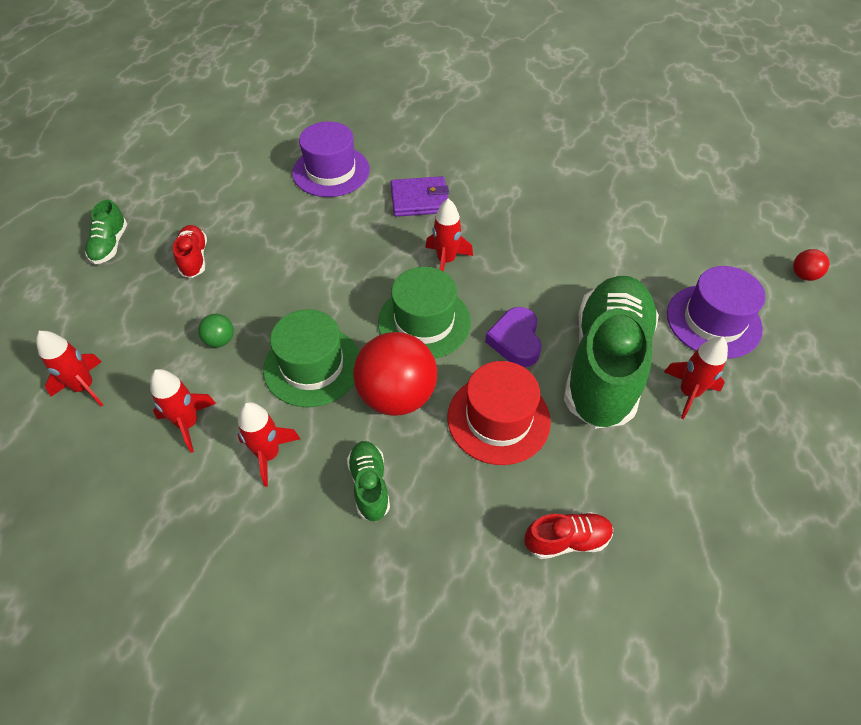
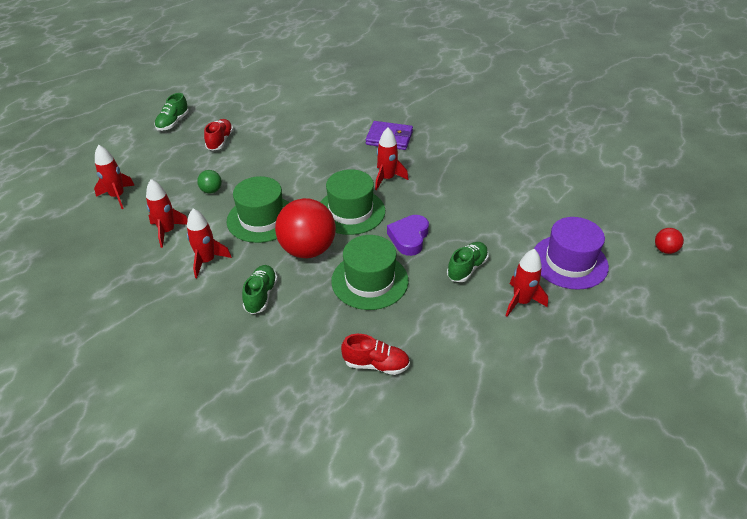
camera: 20 degrees right, 10 degrees down
purple hat [292,121,370,197] -> none
red hat [447,361,551,465] -> green hat [331,235,409,310]
green shoe [564,276,659,429] -> green shoe [447,242,489,282], size x0.42

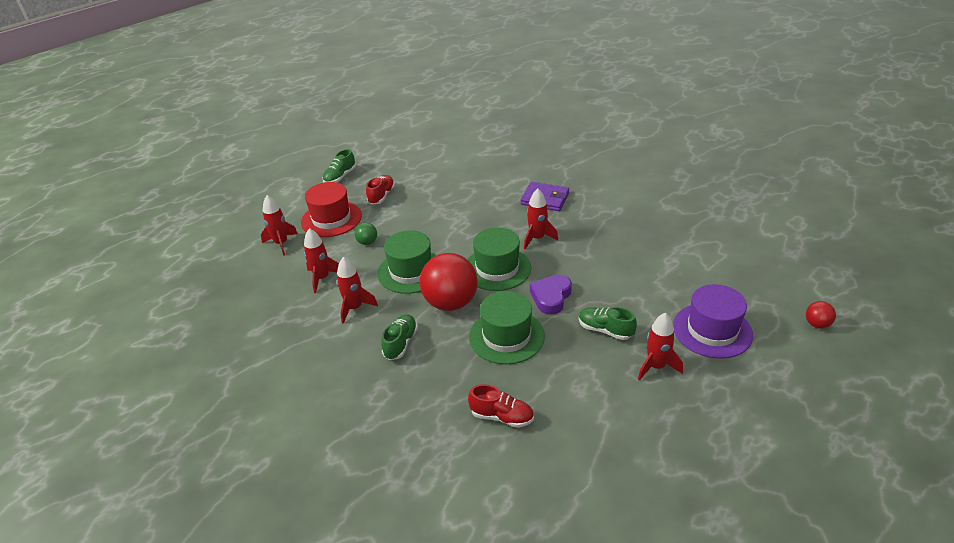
camera: 10 degrees right, 5 degrees down
green shoe [447,242,489,282] -> green shoe turned 105 degrees counterclockwise [579,307,637,340]
none -> red hat [301,182,362,237]

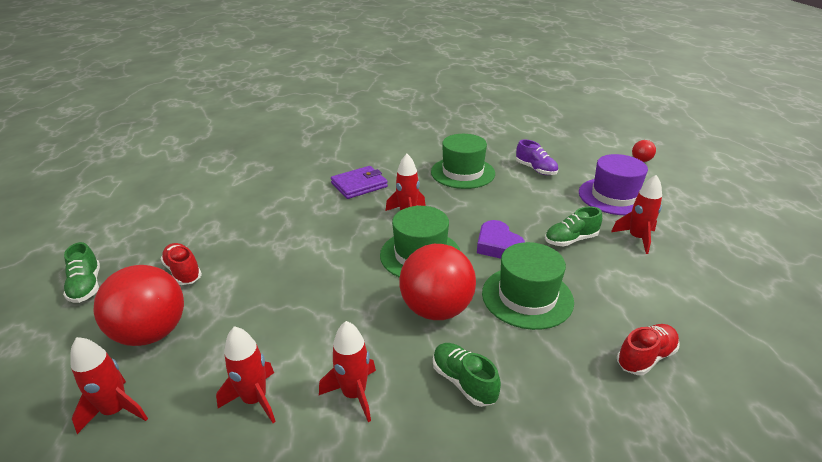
camera: 55 degrees left, 5 degrees down
red hat [301,182,362,237] -> red ball [93,265,184,346]
green ball [355,222,377,245] -> none
green hat [377,230,437,294] -> green hat moved to [431,134,495,189]
none -> purple shoe [516,139,558,175]

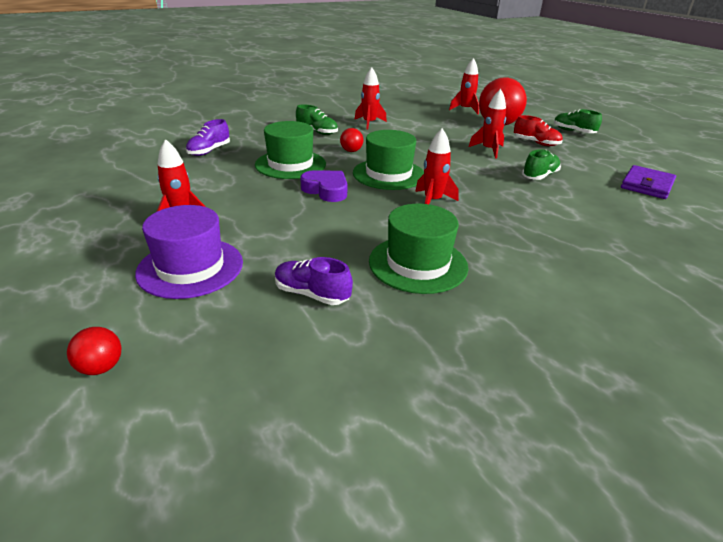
camera: 155 degrees right, 0 degrees up
red rocket [216,326,276,423] -> red rocket moved to [469,89,506,158]
purple wallet [331,166,388,199] -> purple wallet moved to [621,165,676,199]
red ball [399,244,476,320] -> red ball [340,128,363,152], size x0.44
green shoe [545,206,602,247] -> green shoe moved to [522,149,561,180]
red shoe [617,324,680,375] -> purple shoe [186,119,230,156]

